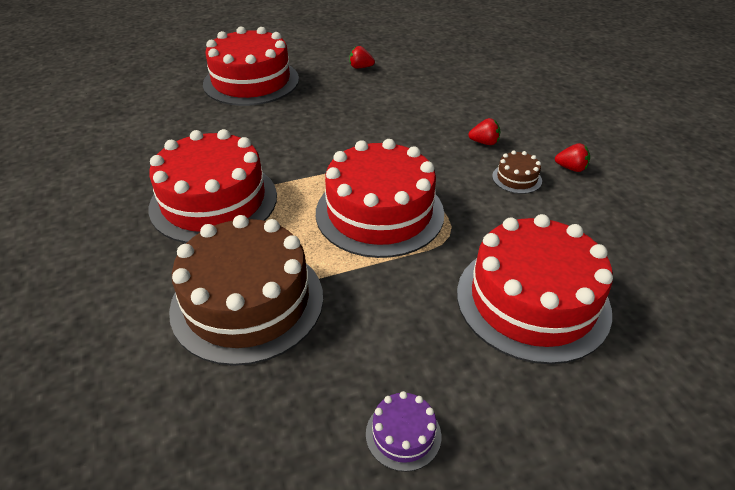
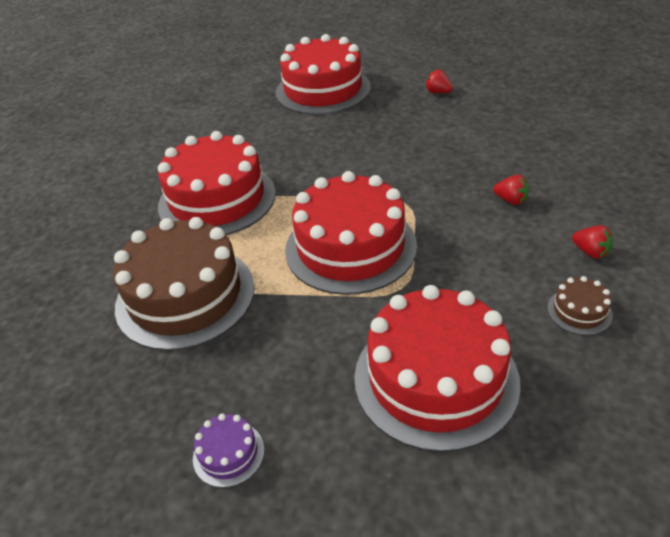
camera: 30 degrees right, 0 degrees up
brown cake [492,151,542,194] -> brown cake moved to [547,276,613,335]

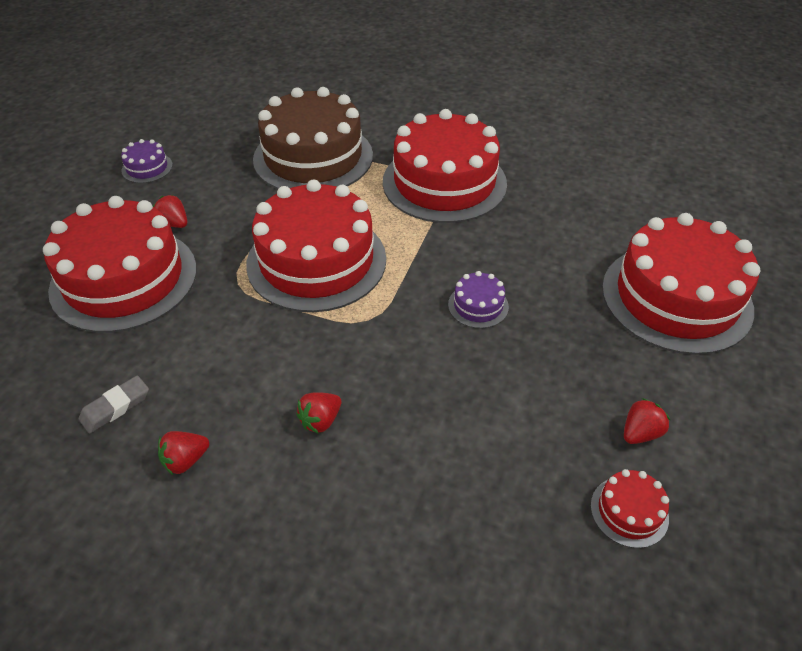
camera: 100 degrees right, 5 degrees up
brown cake [547,276,613,335] -> grey eraser [79,376,149,434]
none -> red strawberry [153,195,187,228]
none -> purple cake [448,271,509,329]
none -> red cake [591,469,669,548]

